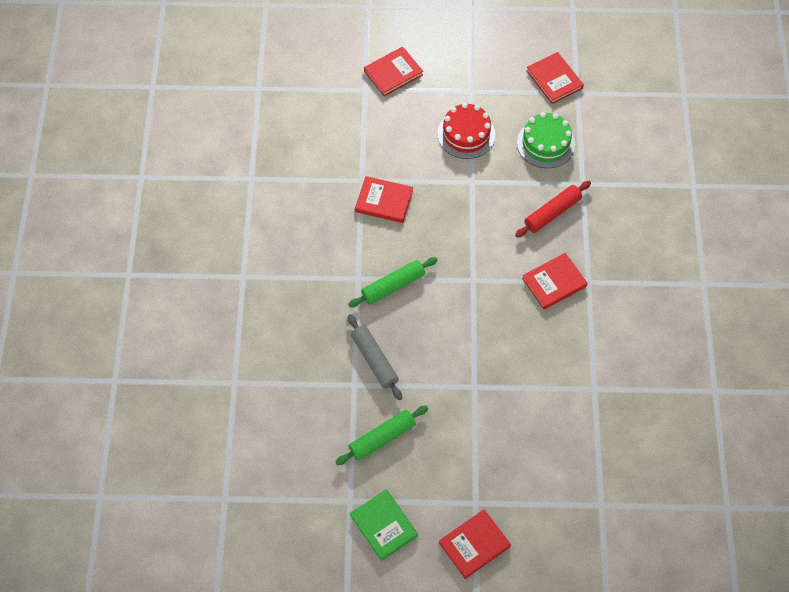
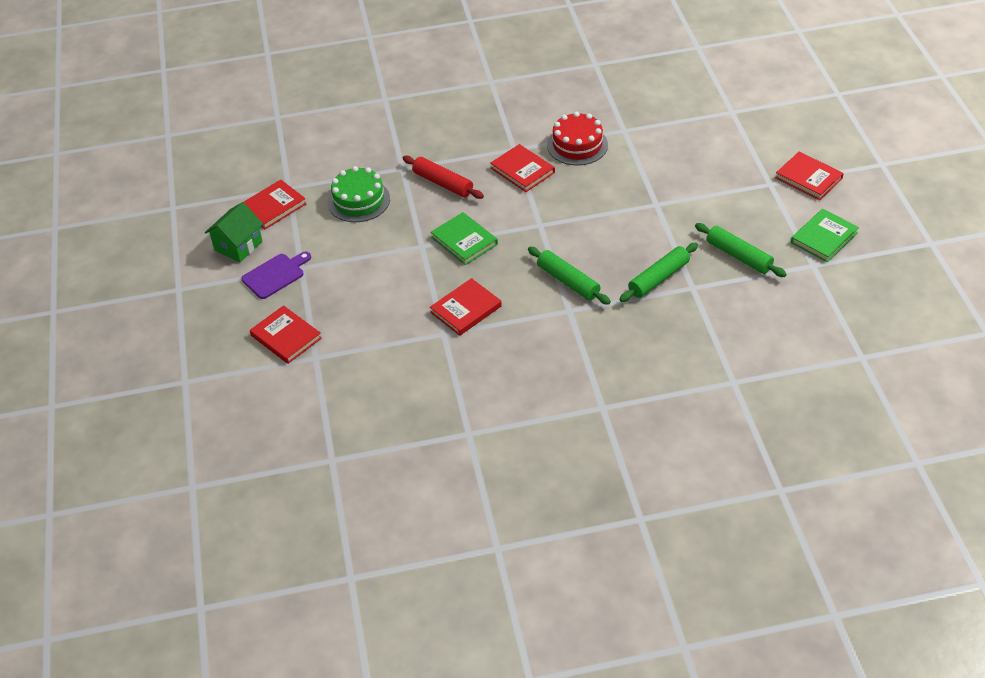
camera: 100 degrees left, 15 degrees down
grey rolling pin [348,314,402,400] -> green rolling pin [619,243,698,302]
red book [355,176,413,223] -> red book turned 45 degrees clockwise [430,278,502,336]
red cake [437,103,495,159] -> red cake moved to [547,111,608,165]
none -> green house [205,202,263,262]
none -> purple cutting board [241,252,311,299]
none -> green book [431,212,498,265]

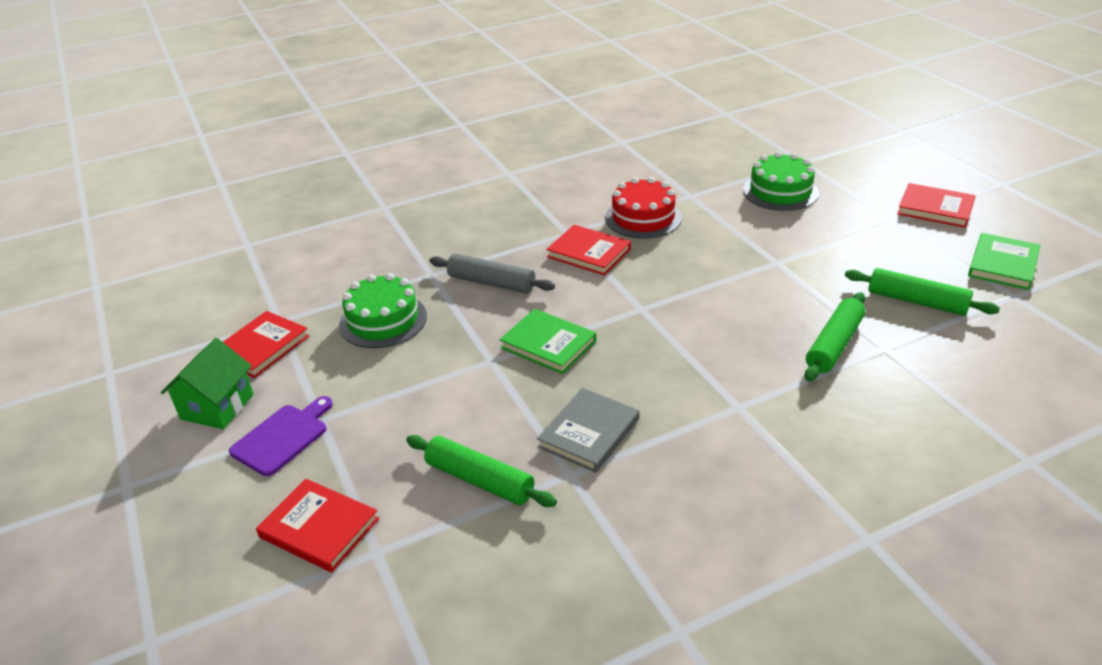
camera: 15 degrees left, 10 degrees down
red rolling pin [403,156,484,199] -> grey rolling pin [430,253,555,293]
red book [430,278,502,336] -> grey book [537,388,639,473]
green rolling pin [528,247,611,305] -> green rolling pin moved to [406,435,557,507]
none -> green cake [743,152,819,211]

